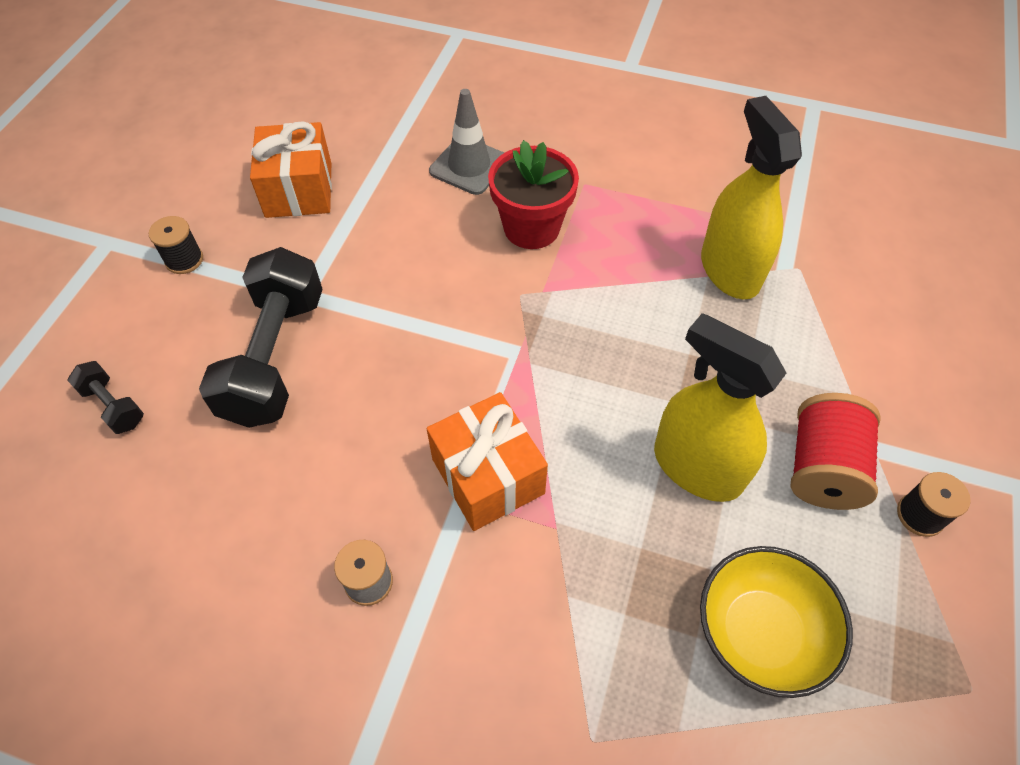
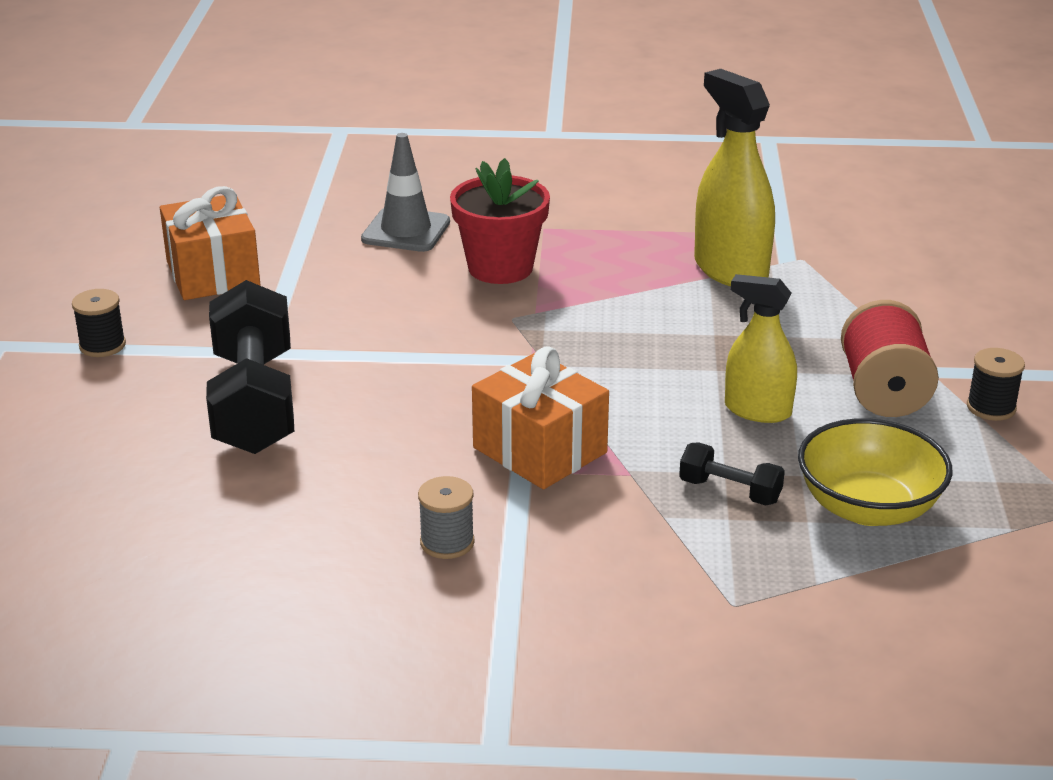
camera: 15 degrees left, 25 degrees down
black dumbbell [67,361,144,434] -> black dumbbell moved to [679,442,785,506]
yellow spray bottle [654,313,786,502] -> yellow spray bottle [725,274,797,423], size x0.65

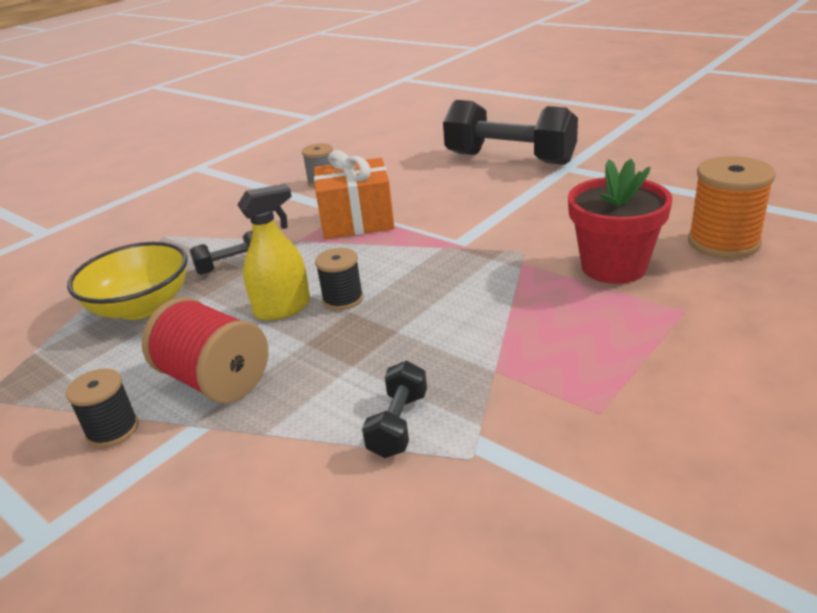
camera: 130 degrees right, 0 degrees up
black spool [72,289,126,357] -> black spool moved to [315,248,363,310]
orange gift [160,186,260,300] -> none
grey traffic cone [361,133,450,252] -> orange spool [688,156,776,259]
yellow spray bottle [694,69,775,286] -> none
none -> black dumbbell [362,361,427,458]

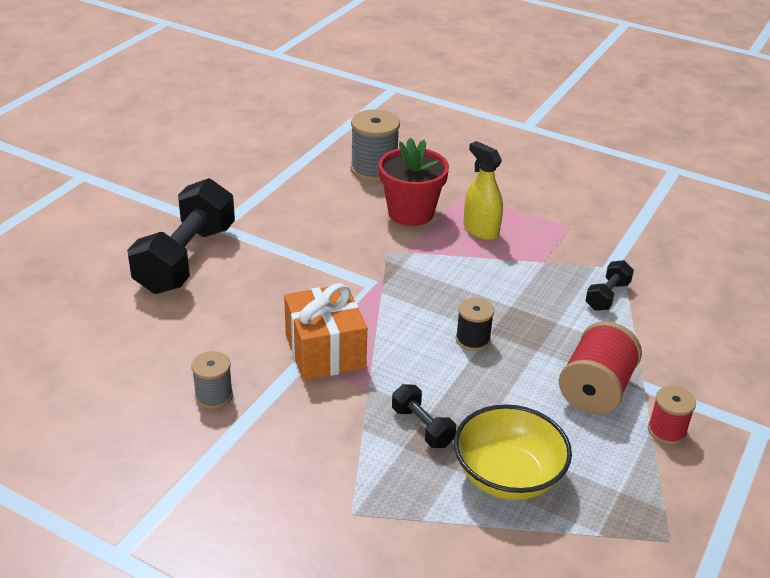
camera: 105 degrees left, 5 degrees up
black spool [66,368,139,448] -> red spool [648,386,696,445]
yellow spray bottle [237,184,310,321] -> yellow spray bottle moved to [463,141,503,240]
black dumbbell [362,361,427,458] -> black dumbbell turned 60 degrees counterclockwise [585,260,634,311]
orange spool [688,156,776,259] -> grey spool [350,109,400,182]

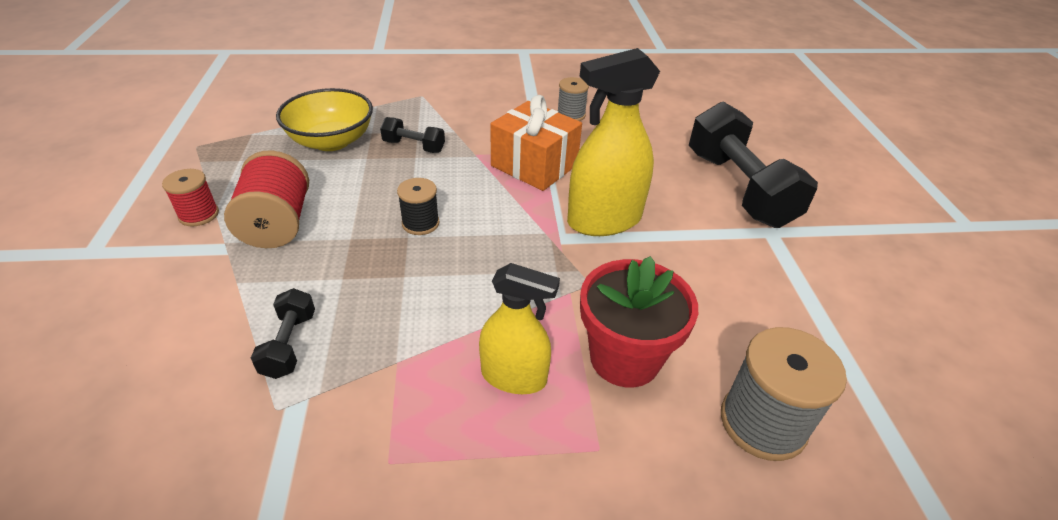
camera: 145 degrees right, 5 degrees up
none -> yellow spray bottle [567,48,660,236]

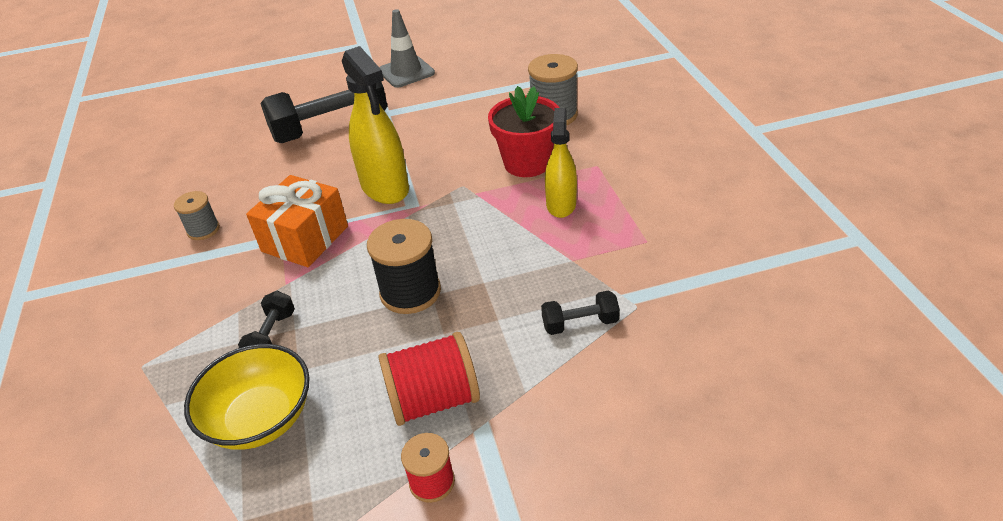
camera: 95 degrees left, 0 degrees up
black spool [397,178,439,235] -> black spool [367,219,441,314], size x1.69
none -> grey traffic cone [379,9,435,88]

